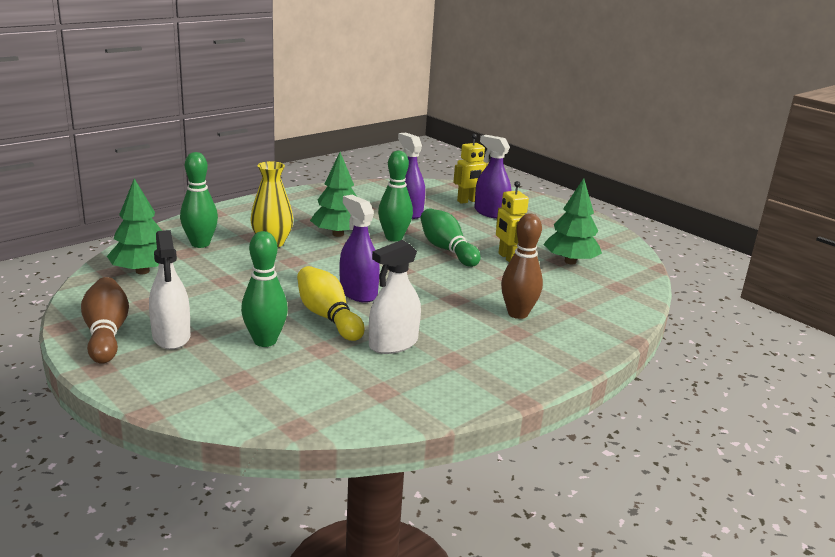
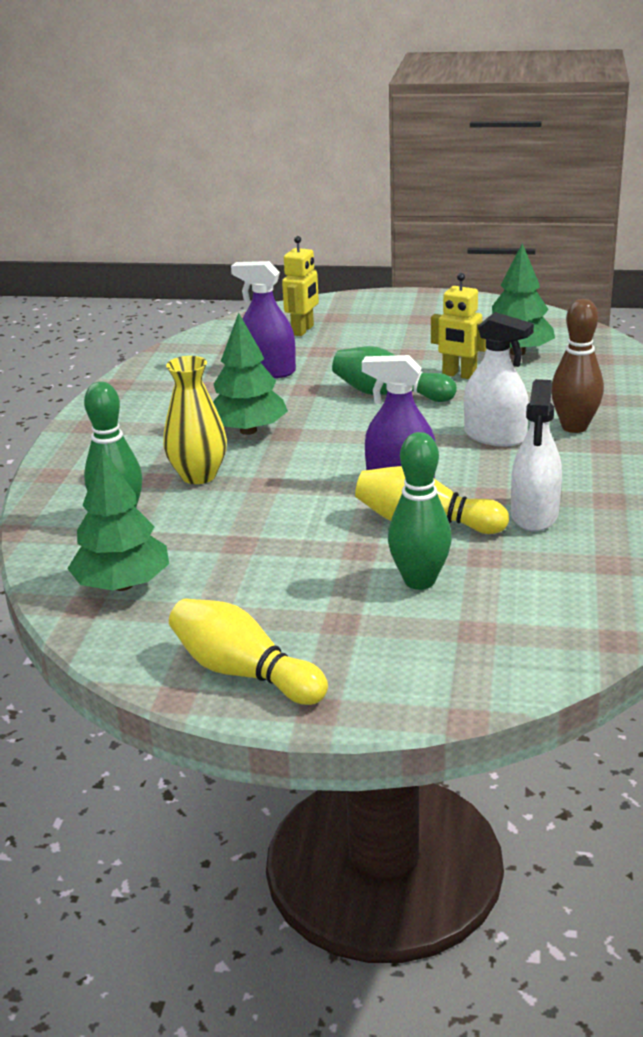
camera: 35 degrees left, 5 degrees up
brown bowling pin [81,277,129,364] -> yellow bowling pin [169,598,328,705]
white spray bottle [149,230,191,350] -> white spray bottle moved to [464,312,534,447]
green bowling pin [378,151,413,241] -> none
purple spray bottle [474,135,511,219] -> none

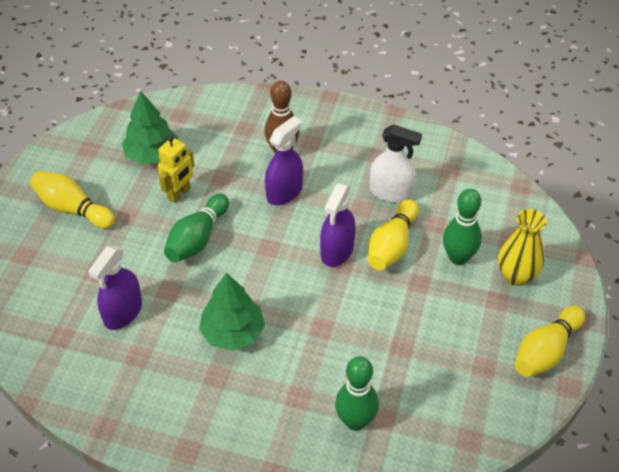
camera: 85 degrees left, 20 degrees up
green tree [67,449,169,591] -> none
yellow vase [163,356,227,484] -> yellow vase moved to [498,209,547,286]
yellow robot [282,236,319,336] -> none
white spray bottle [464,312,534,447] -> purple spray bottle [265,116,303,205]
none -> yellow bowling pin [30,171,115,229]

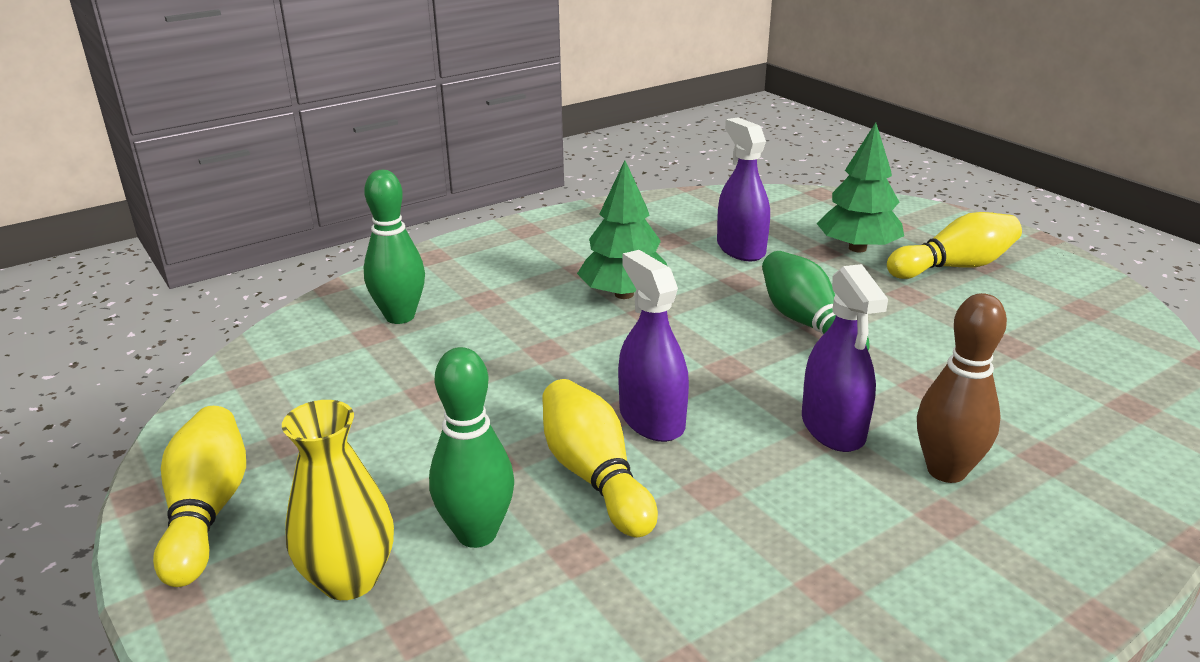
camera: 130 degrees right, 20 degrees down
green tree [122,91,178,165] -> green tree moved to [816,122,904,252]
yellow robot [158,135,195,203] -> none
white spray bottle [370,124,422,203] -> none

